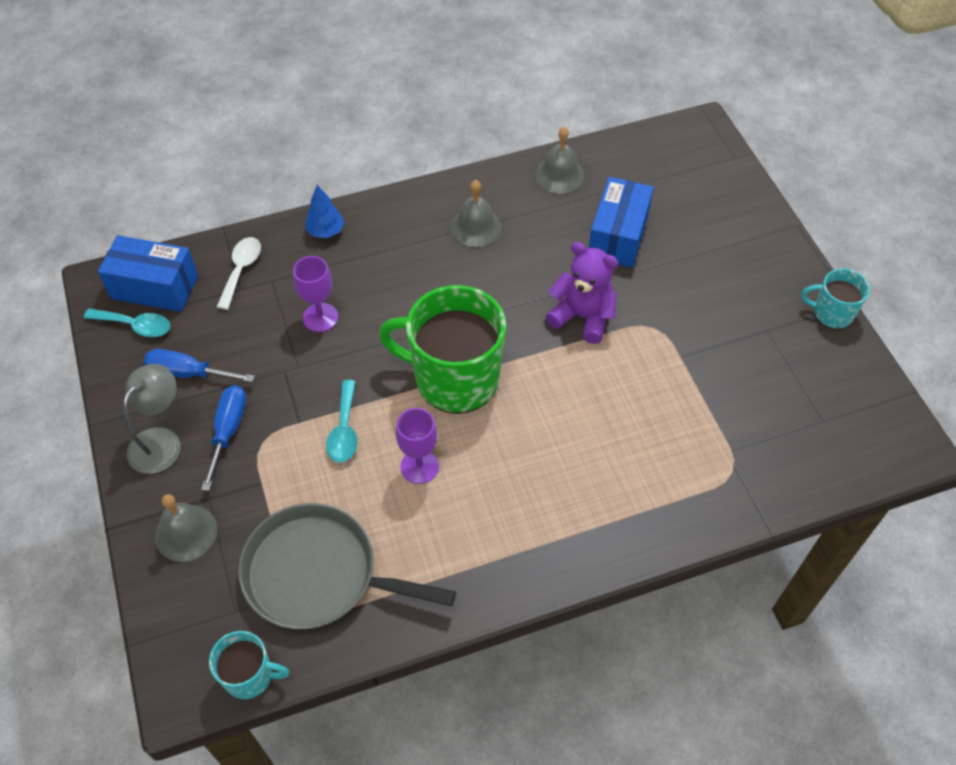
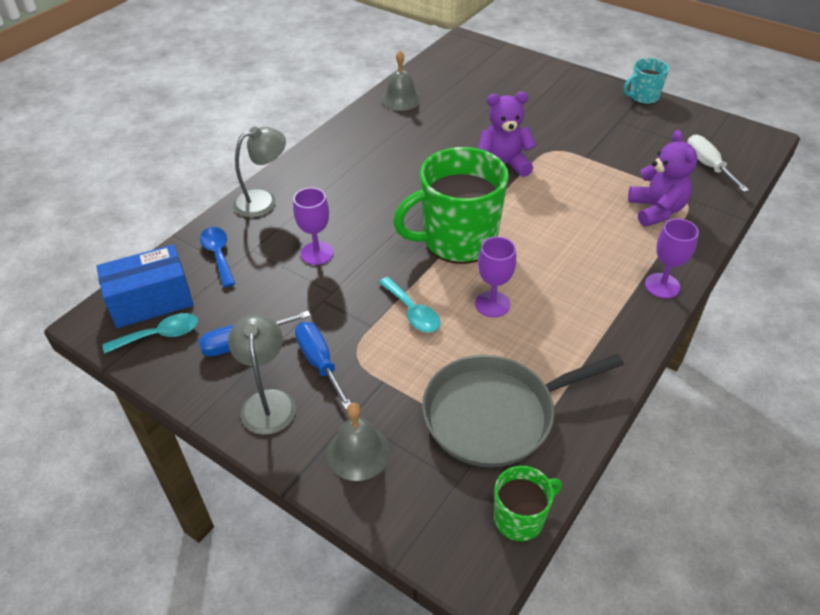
camera: 35 degrees left, 10 degrees down
turquoise mug [209,631,289,699] -> green mug [494,466,562,542]
white spoon [217,237,261,310] -> blue spoon [200,227,235,287]
blue tree [305,185,344,238] -> grey lamp [233,126,286,217]
grey bell [450,180,501,247] -> none
blue box [589,177,654,268] -> none
none -> purple teddy bear [628,130,697,226]
none -> purple goblet [645,219,699,298]
none -> white screwdriver [687,135,749,192]

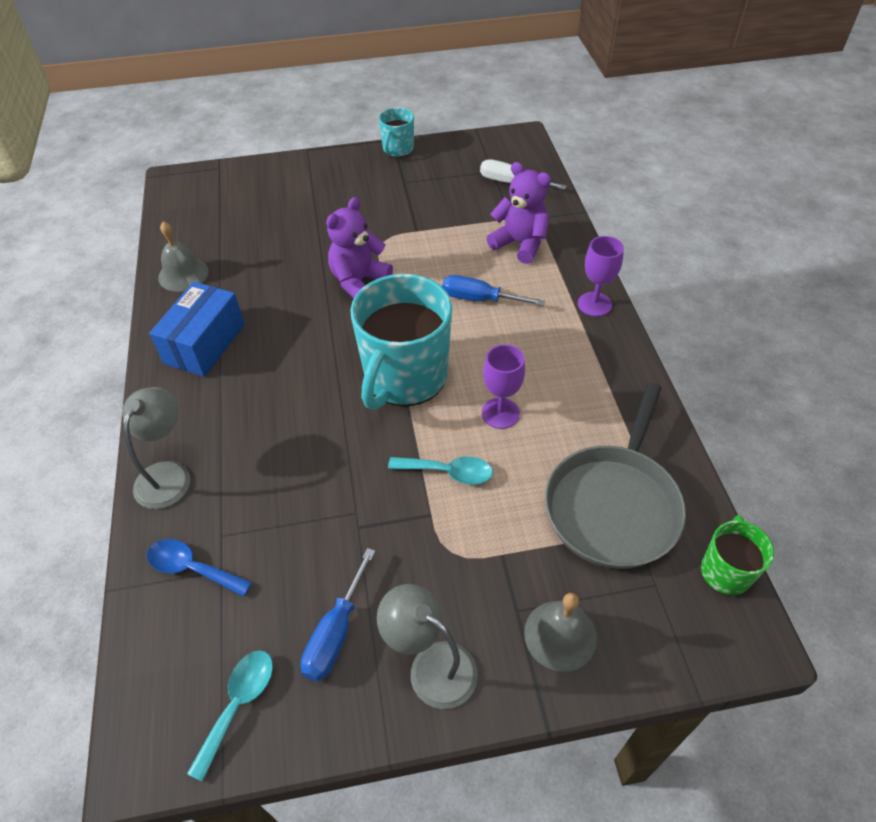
camera: 45 degrees left, 5 degrees up
blue box [96,244,194,328] -> blue box moved to [149,282,245,377]
purple goblet [293,188,334,265] -> none
blue screwdriver [295,322,351,410] -> blue screwdriver moved to [442,275,545,306]
green mug [393,147,509,264] -> turquoise mug [350,274,452,410]

